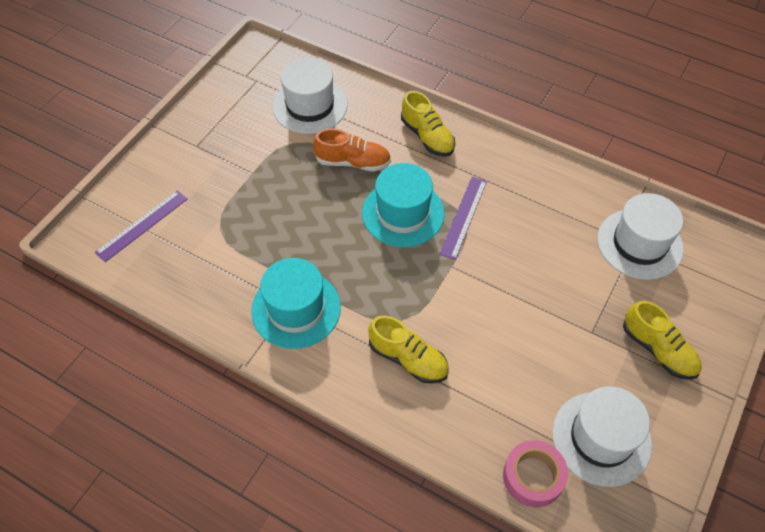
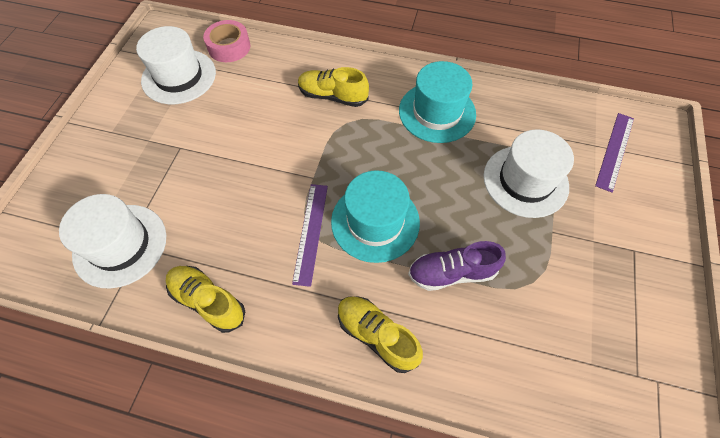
camera: 165 degrees right, 5 degrees up
white hat [272,57,348,134] -> white hat moved to [484,129,574,218]
orange shoe [313,129,391,171] -> purple shoe [408,241,506,291]
yellow shoe [623,301,702,380] -> yellow shoe moved to [166,266,245,333]

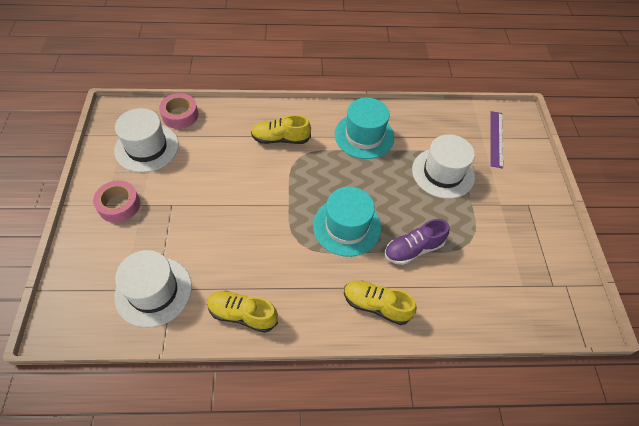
camera: 20 degrees left, 5 degrees down
purple ruler [292,184,328,287] -> none
none -> pink tape [93,180,140,223]

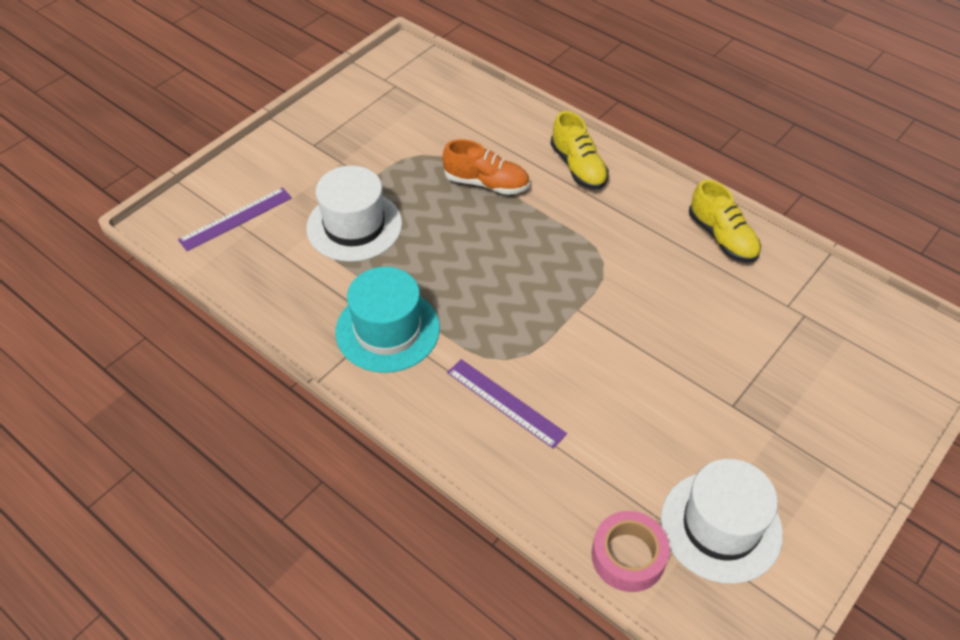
camera: 135 degrees left, 5 degrees down
pink tape [93,180,140,223] -> none
white hat [114,250,192,328] -> none
yellow shoe [251,115,311,144] -> purple ruler [447,359,567,449]
turquoise hat [313,187,381,257] -> none
purple shoe [384,219,450,265] -> orange shoe [442,139,530,195]

